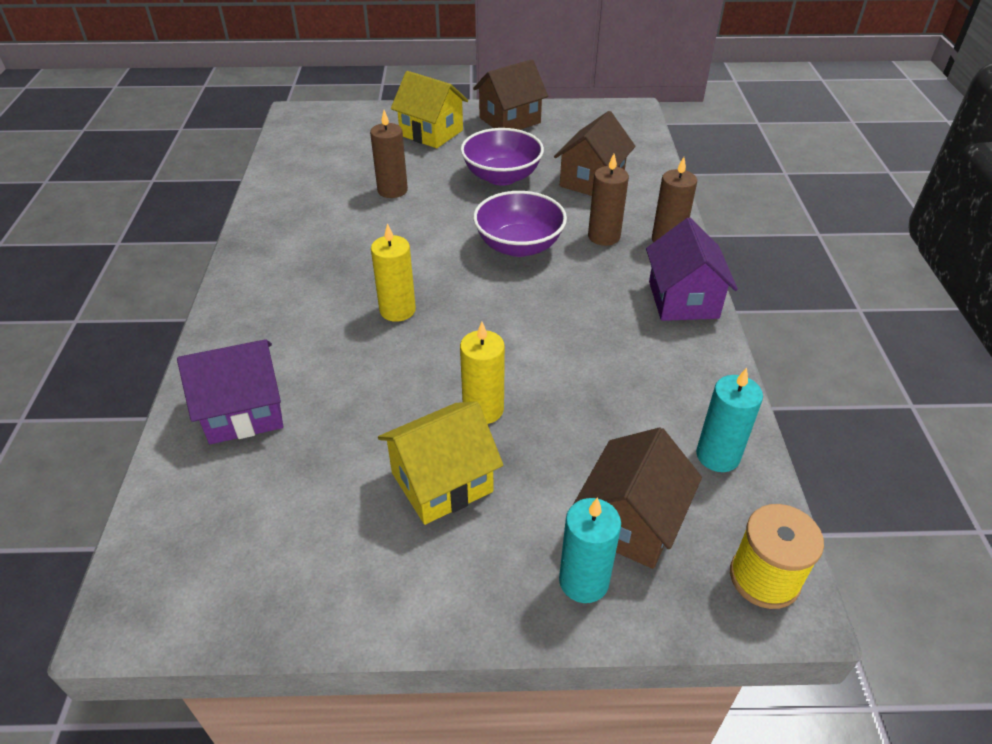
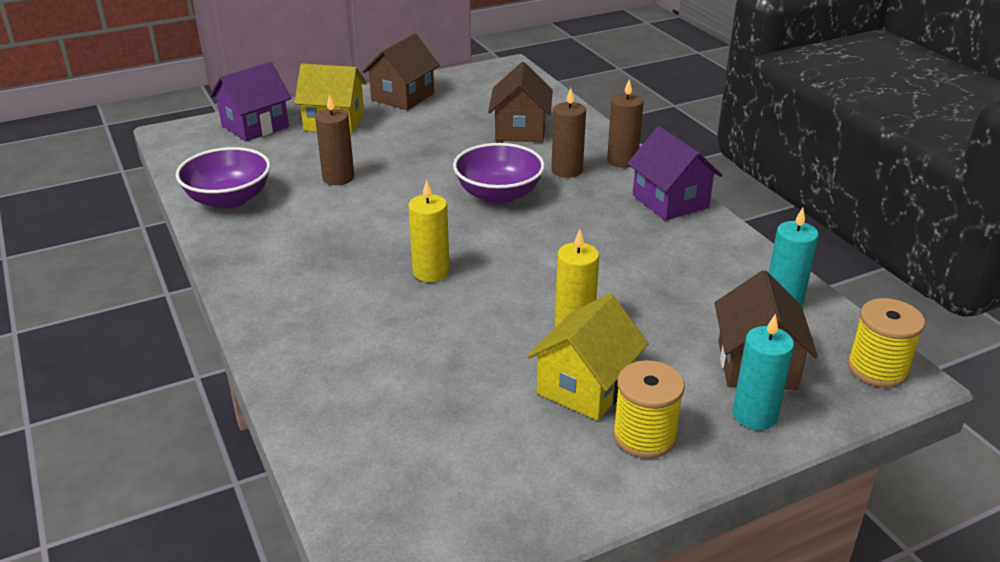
camera: 25 degrees left, 10 degrees down
purple house [177,339,283,444] -> purple house moved to [210,62,291,142]
purple bowl [461,128,544,186] -> purple bowl moved to [176,147,270,209]
none -> yellow spool [613,360,685,458]

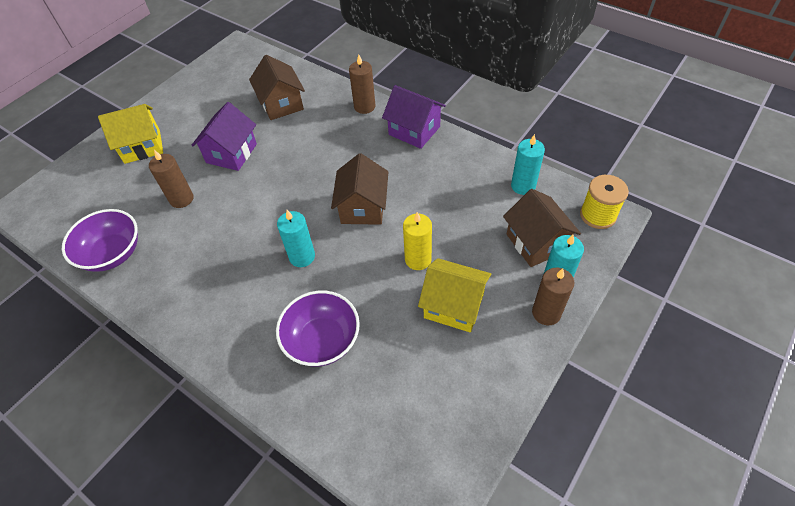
camera: 25 degrees left, 20 degrees up
purple house [210,62,291,142] -> purple house moved to [192,102,257,171]
brown house [362,34,440,110] -> brown house moved to [331,153,388,225]
yellow candle [409,180,450,282] -> turquoise candle [277,210,315,267]
purple bowl [453,143,545,204] -> purple bowl moved to [276,291,360,366]
yellow house [527,293,649,421] -> yellow house turned 75 degrees counterclockwise [418,258,491,332]
brown candle [551,88,586,178] -> brown candle moved to [532,268,574,325]
yellow spool [613,360,685,458] -> none

